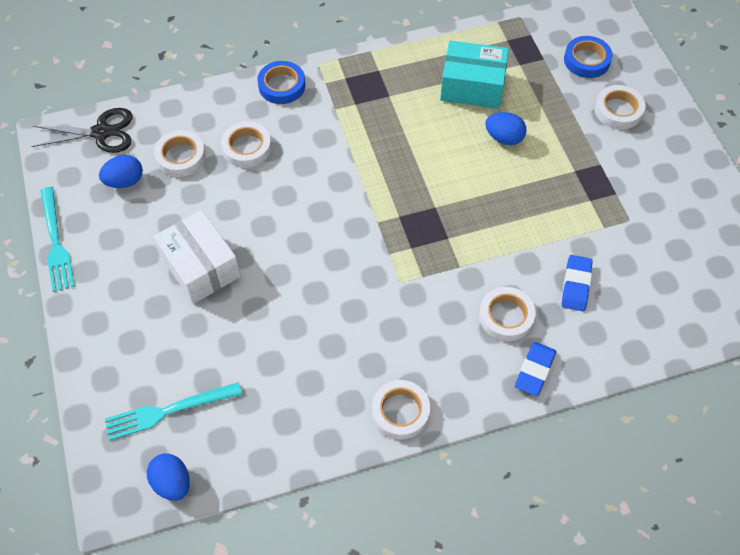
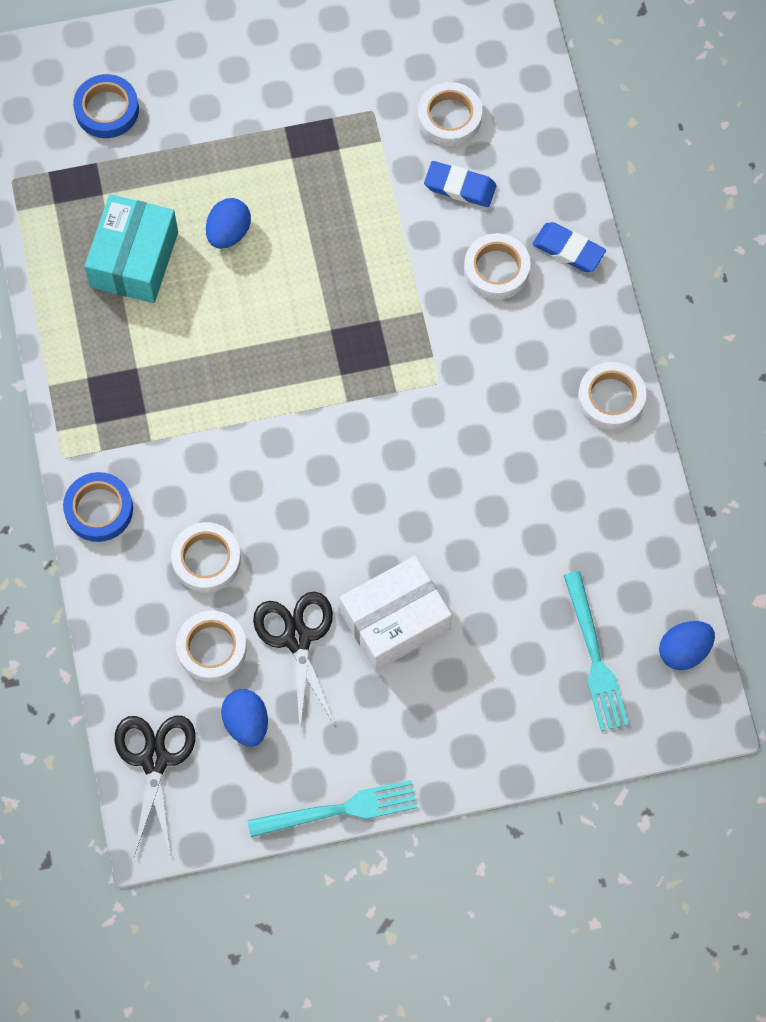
camera: 85 degrees left, 10 degrees up
white tape [595,85,645,129] -> white tape moved to [418,82,482,146]
none -> black scissors [253,591,335,730]

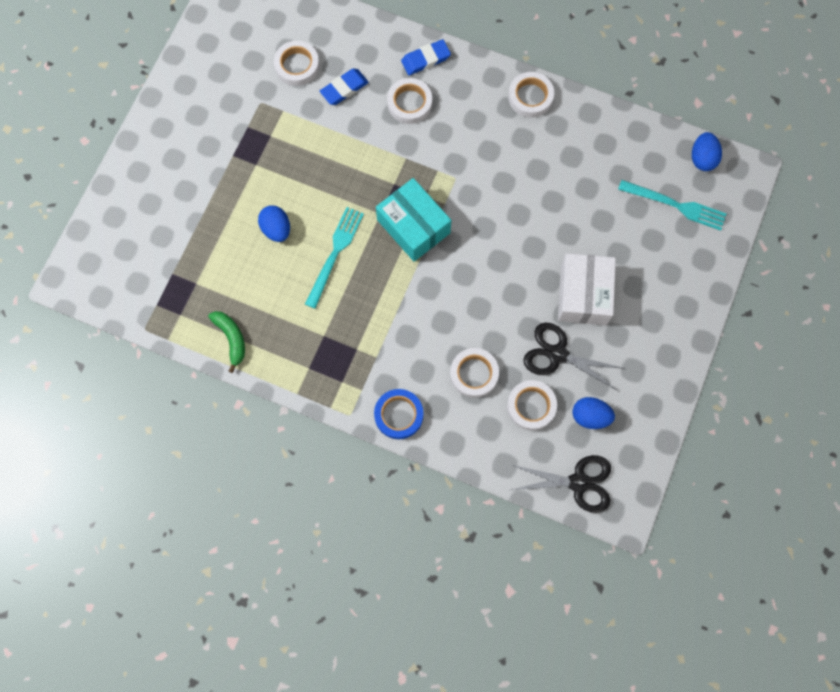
camera: 55 degrees left, 5 degrees up
blue tape [73,74,139,138] -> none
turquoise box [84,194,178,303] -> turquoise box moved to [376,178,452,262]
black scissors [115,716,196,857] -> black scissors turned 150 degrees clockwise [510,455,611,513]
turquoise fork [248,780,417,837] -> turquoise fork moved to [305,207,364,309]
none -> green banana [208,311,245,373]

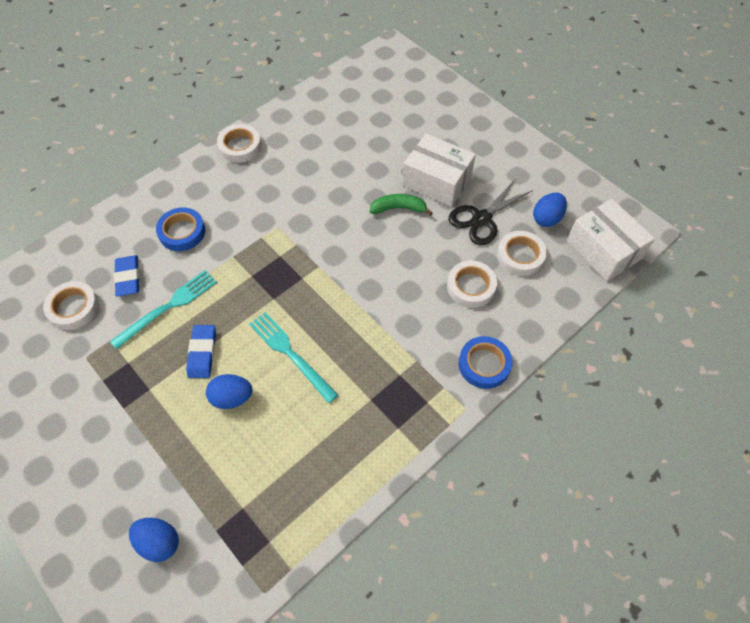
camera: 65 degrees left, 15 degrees down
green banana [208,311,245,373] -> green banana moved to [370,194,433,216]
turquoise box [376,178,452,262] -> none
white tape [387,78,432,124] -> blue tape [156,207,205,251]
blue eraser [401,39,451,75] -> blue eraser moved to [186,325,216,378]
black scissors [510,455,611,513] -> white box [567,199,655,281]
turquoise fork [618,180,726,231] -> turquoise fork moved to [109,270,217,350]
blue egg [692,132,722,171] -> blue egg moved to [129,518,179,562]

